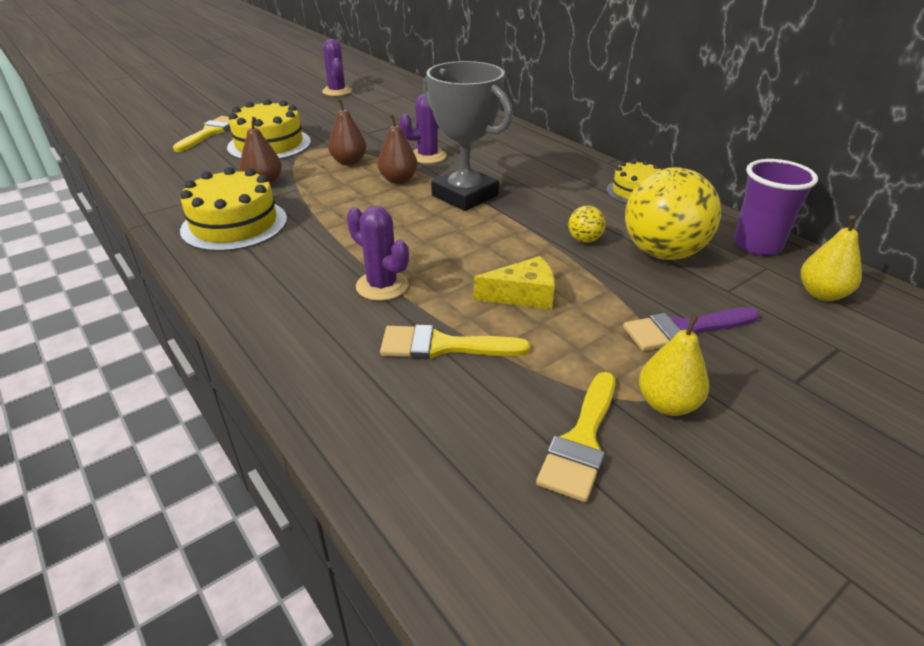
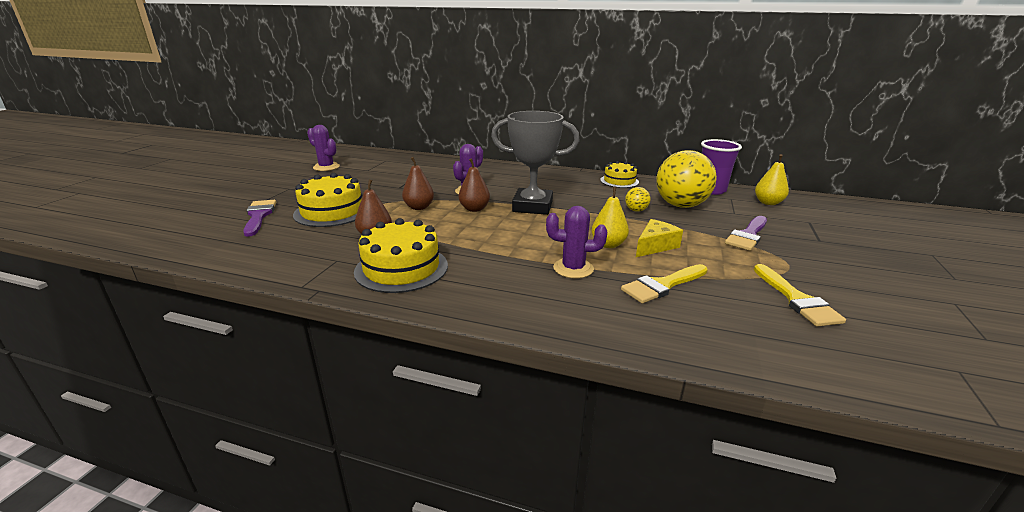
camera: 35 degrees left, 10 degrees down
yellow brush [173,116,230,152] -> purple brush [243,200,276,237]
yellow pear [639,315,709,416] -> yellow pear moved to [592,187,629,248]

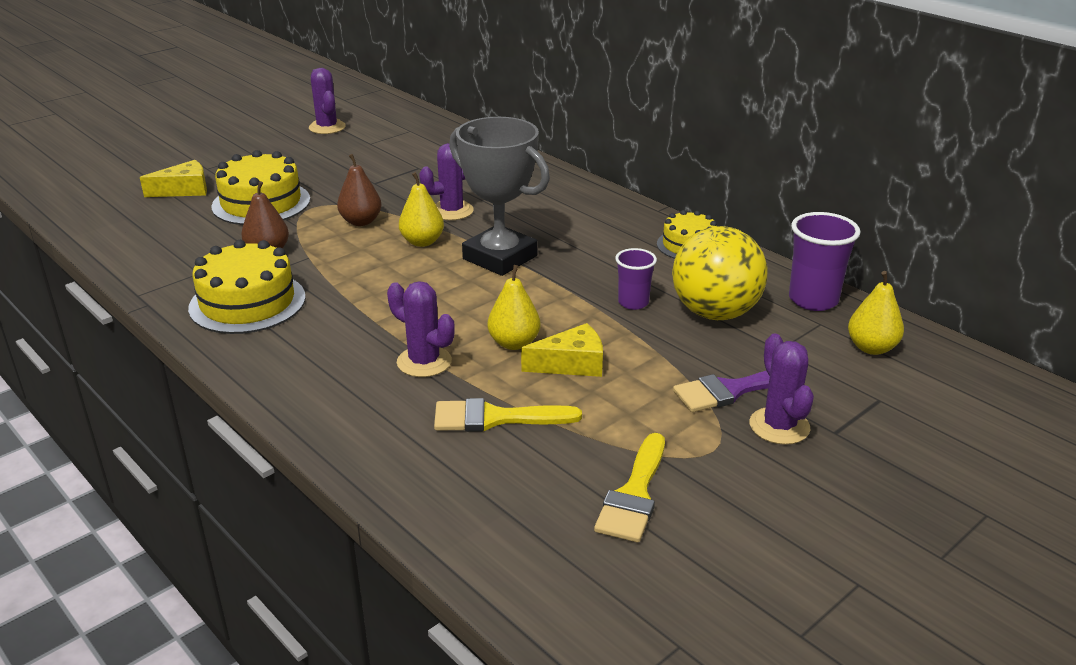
camera: 30 degrees right, 5 degrees up
purple brush [243,200,276,237] -> yellow cheese [140,160,207,197]
brown pear [459,158,490,212] -> yellow pear [399,172,444,247]
yellow ball [625,187,651,212] -> purple cup [615,248,657,310]
none -> purple cactus [750,334,814,445]

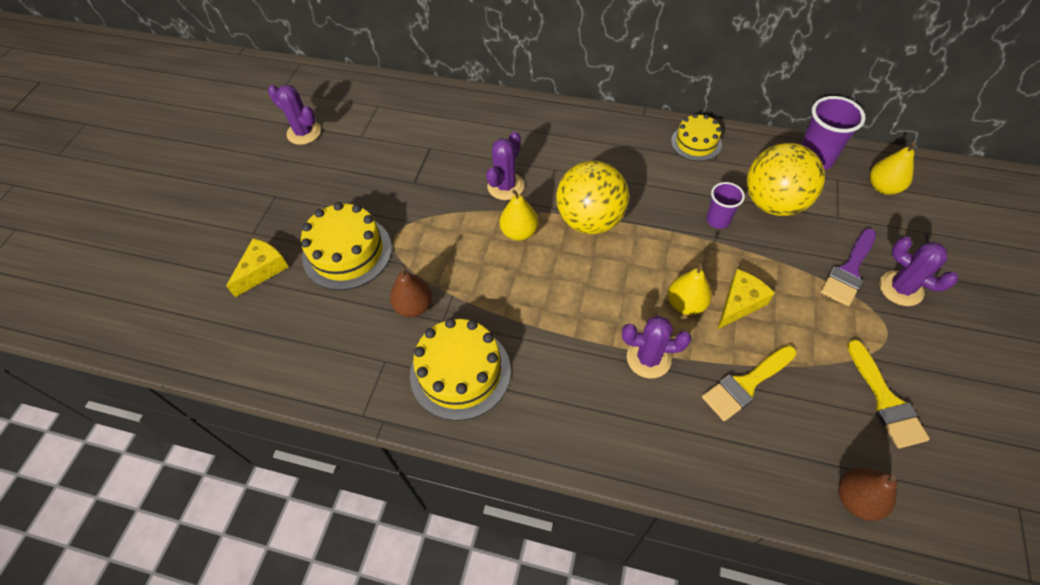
camera: 30 degrees left, 25 degrees up
brown pear [337,154,381,226] -> brown pear moved to [838,467,897,521]
grey trophy [449,117,550,276] -> yellow ball [556,161,629,234]

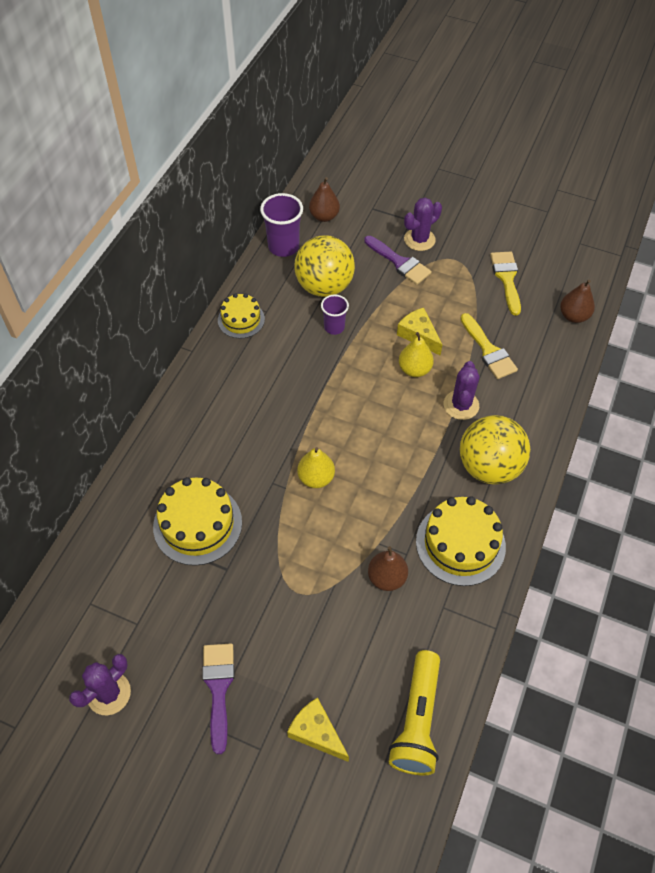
camera: 85 degrees left, 0 degrees up
yellow cake [301,202,392,290] -> yellow cake moved to [153,477,242,566]
purple cactus [486,132,524,200] -> none
yellow ball [556,161,629,234] -> yellow ball moved to [460,415,530,485]
yellow brush [847,339,930,448] -> yellow brush turned 90 degrees counterclockwise [490,252,521,315]
yellow pear [870,142,916,195] -> brown pear [309,177,340,222]
none -> purple brush [202,644,235,754]
none -> yellow flashlight [389,650,440,775]

